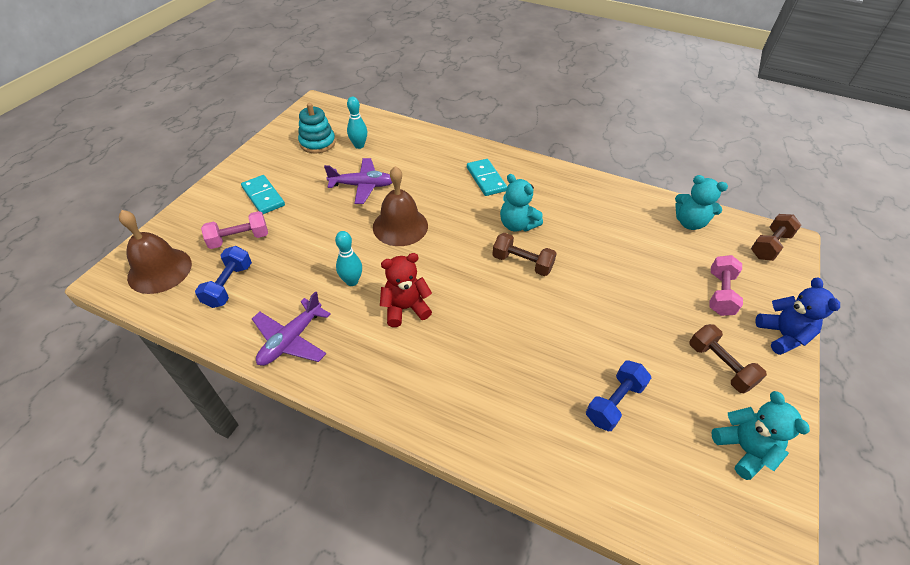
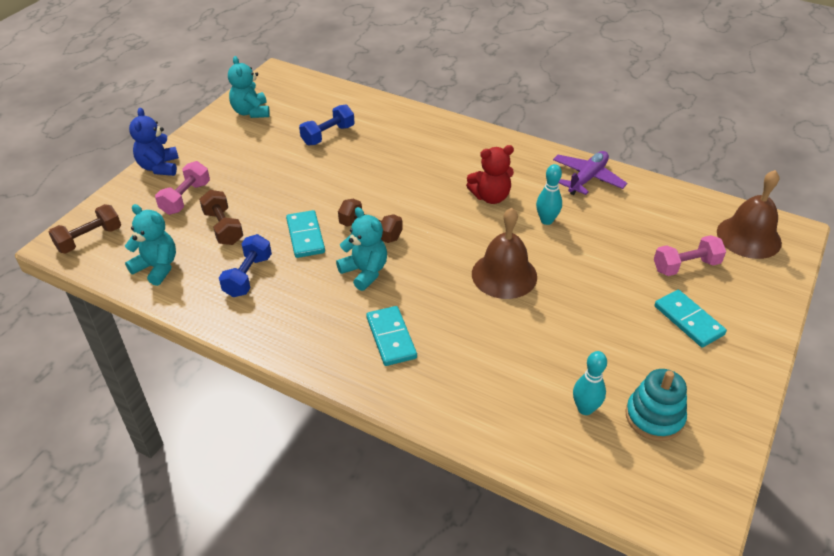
camera: 175 degrees left, 5 degrees down
blue dumbbell [195,246,252,308] -> blue dumbbell moved to [219,234,272,297]
purple plane [324,158,392,204] -> none
brown dumbbell [689,324,767,393] -> brown dumbbell moved to [199,190,243,245]
none -> turquoise domino [286,210,325,258]

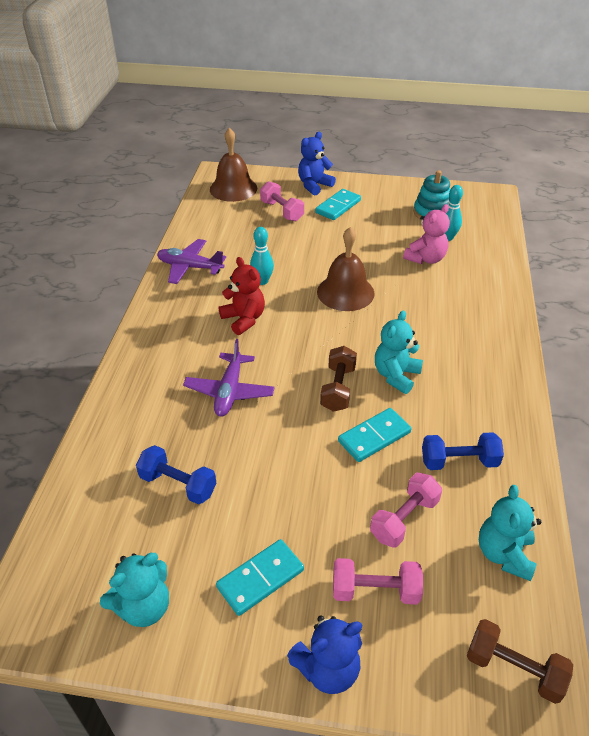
camera: 110 degrees left, 0 degrees up
brown dumbbell [199,190,243,245] -> pink dumbbell [370,473,442,548]
turquoise domino [366,306,417,366] -> turquoise domino moved to [216,539,304,616]
none -> purple plane [183,339,275,416]
none -> blue teddy bear [298,132,336,195]
none -> pink teddy bear [403,204,450,264]

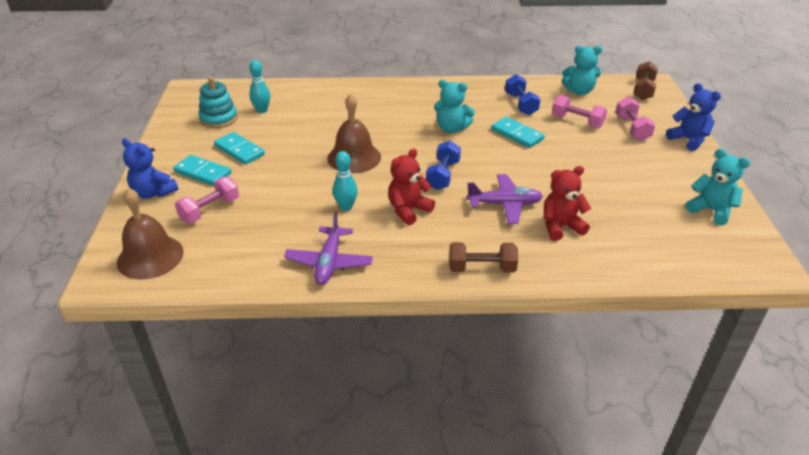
camera: 100 degrees left, 5 degrees down
blue dumbbell [136,445,216,504] -> blue dumbbell moved to [426,141,461,190]
turquoise domino [216,539,304,616] -> turquoise domino moved to [214,132,265,165]
brown dumbbell [320,346,357,412] -> brown dumbbell moved to [449,242,518,273]
pink teddy bear [403,204,450,264] -> none
none -> red teddy bear [544,166,591,241]

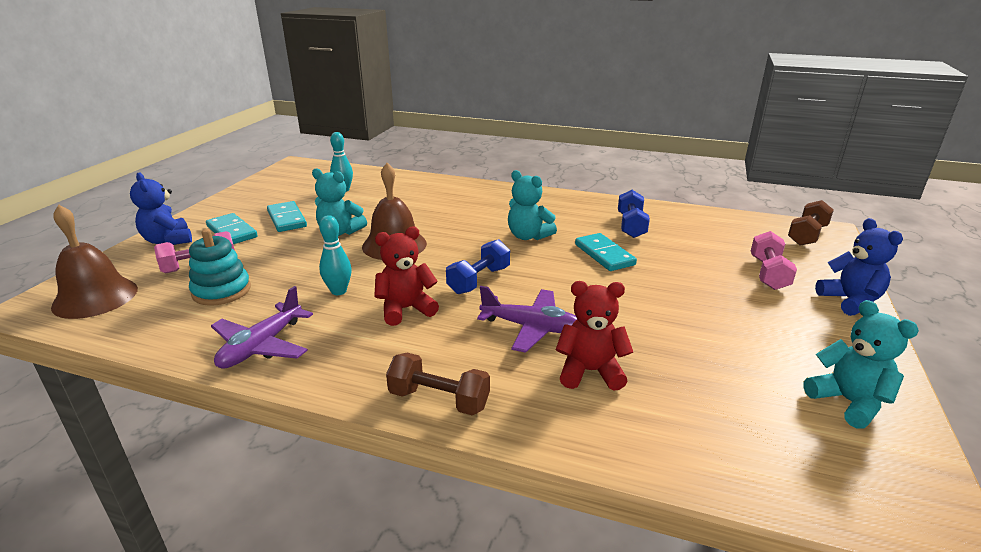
camera: 20 degrees right, 10 degrees down
turquoise stacking toy [198,77,238,128] -> turquoise stacking toy moved to [189,229,251,306]
pink dumbbell [552,95,607,128] -> none
turquoise teddy bear [561,46,602,95] -> turquoise teddy bear moved to [312,168,367,236]

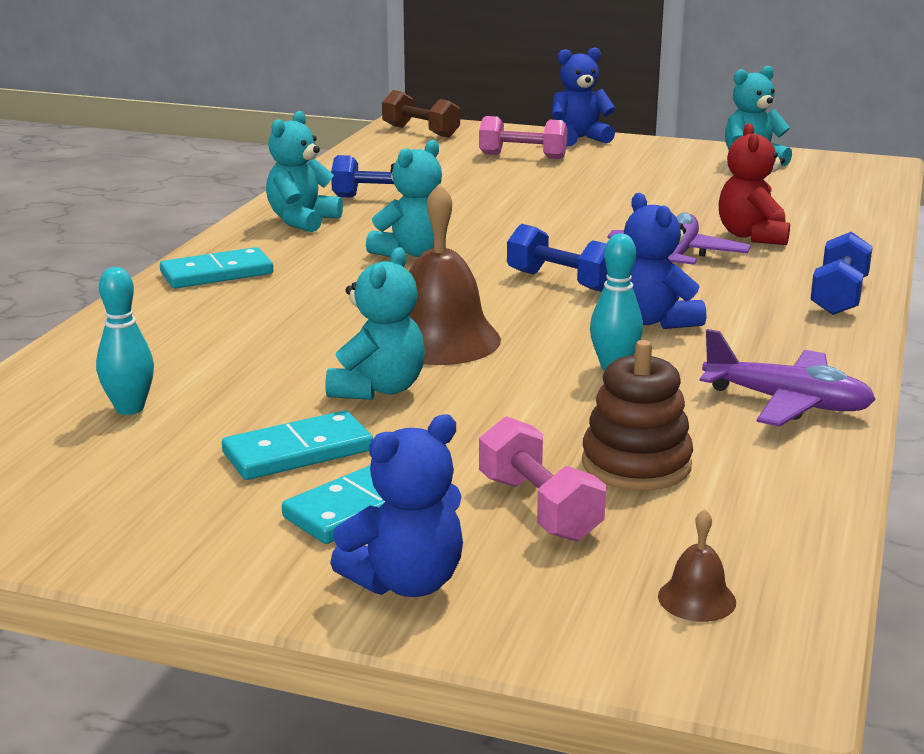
camera: 90 degrees left, 5 degrees down
brown bell [51,204,138,319] -> brown bell [658,509,736,622], size x0.45
turquoise stacking toy [189,229,251,306] -> brown stacking toy [582,340,693,491]
red teddy bear [374,226,439,326] -> blue teddy bear [624,193,706,329]
brown dumbbell [386,353,490,415] -> blue dumbbell [810,232,873,315]
turquoise domino [575,233,637,271] -> turquoise domino moved to [160,247,273,288]
none -> turquoise teddy bear [266,111,343,232]

